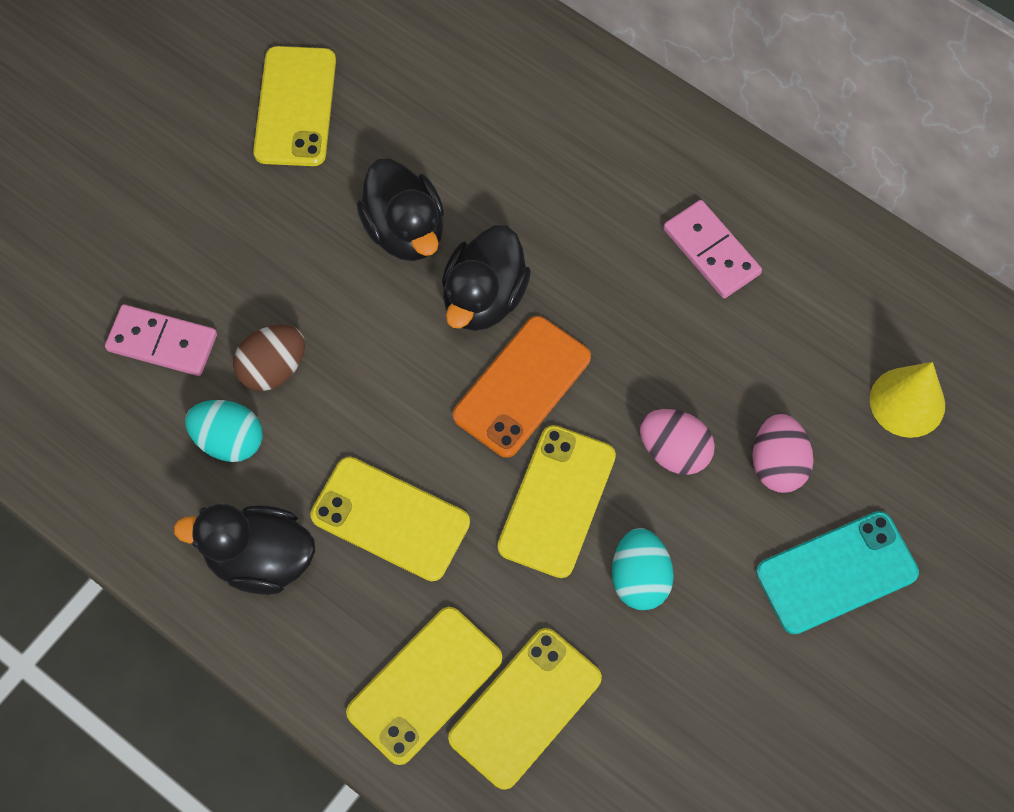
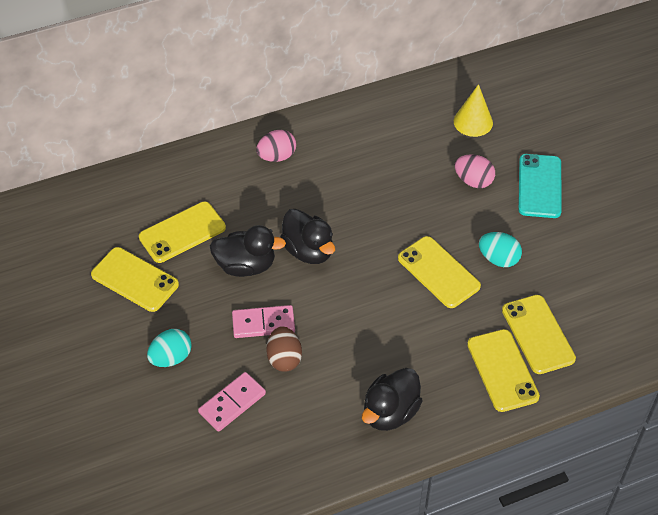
camera: 60 degrees left, 15 degrees down
turquoise egg [185,400,263,462] -> turquoise egg moved to [147,329,192,367]
yellow phone [310,457,470,581] -> yellow phone moved to [139,202,226,263]
orange phone [453,316,591,458] -> none
pink egg [640,409,715,475] -> pink egg moved to [256,130,296,162]
pink domino [663,200,762,298] -> pink domino moved to [232,305,295,338]

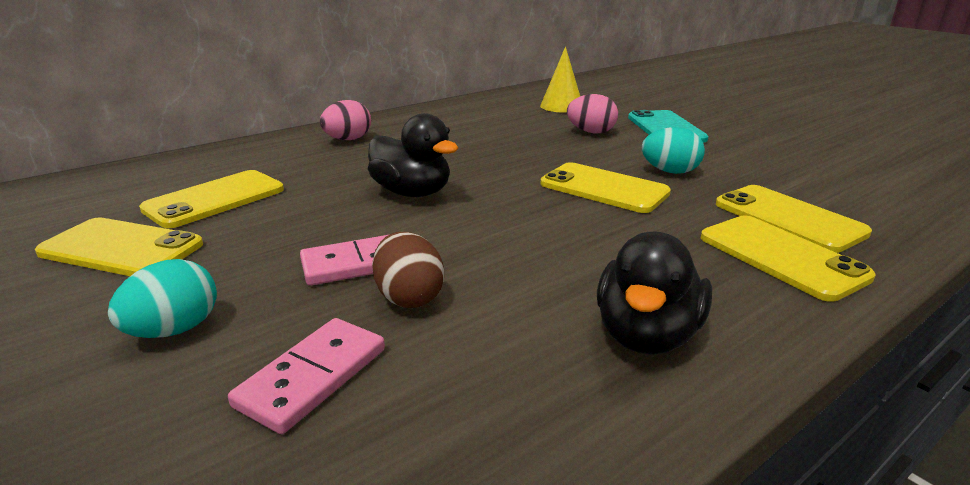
camera: 15 degrees left, 25 degrees down
black duck [210,225,286,277] -> none

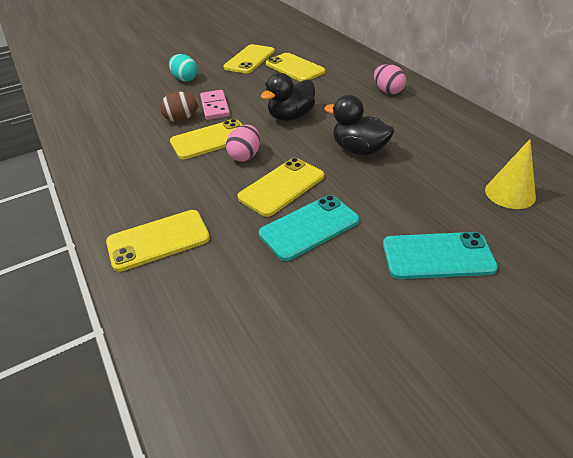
camera: 100 degrees right, 15 degrees up
pink domino [228,318,385,434] -> none
pink egg [567,94,618,134] -> pink egg moved to [226,125,260,162]
black duck [597,232,712,355] -> black duck moved to [324,95,394,155]
turquoise egg [642,127,705,174] -> turquoise phone [259,195,359,261]
yellow phone [716,185,872,253] -> yellow phone moved to [170,119,242,159]

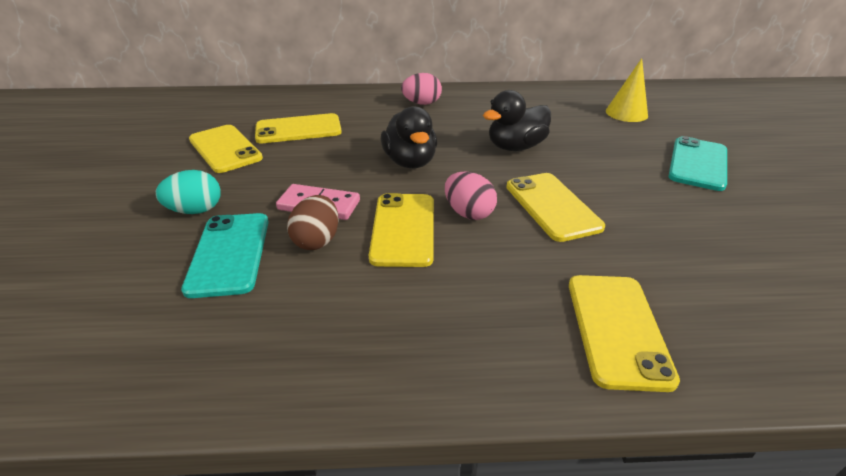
camera: 65 degrees left, 5 degrees down
turquoise phone [259,195,359,261] -> turquoise phone moved to [181,213,269,298]

